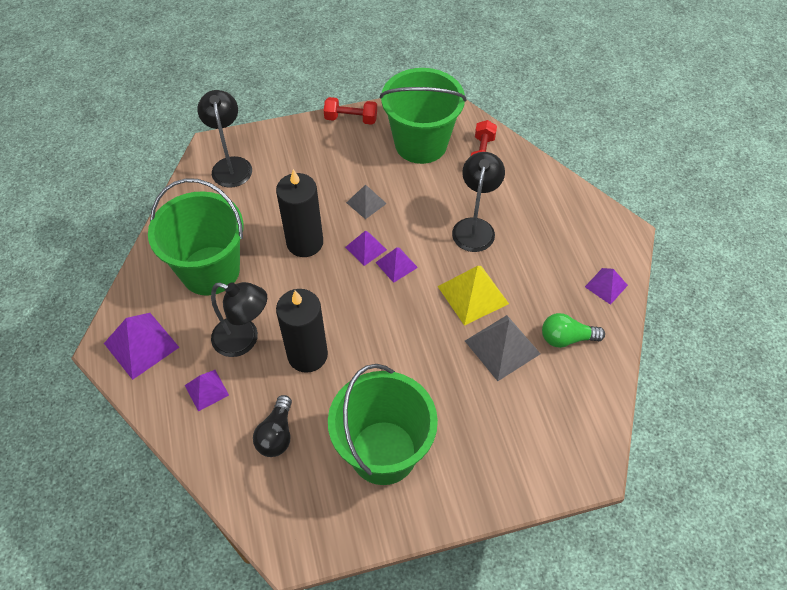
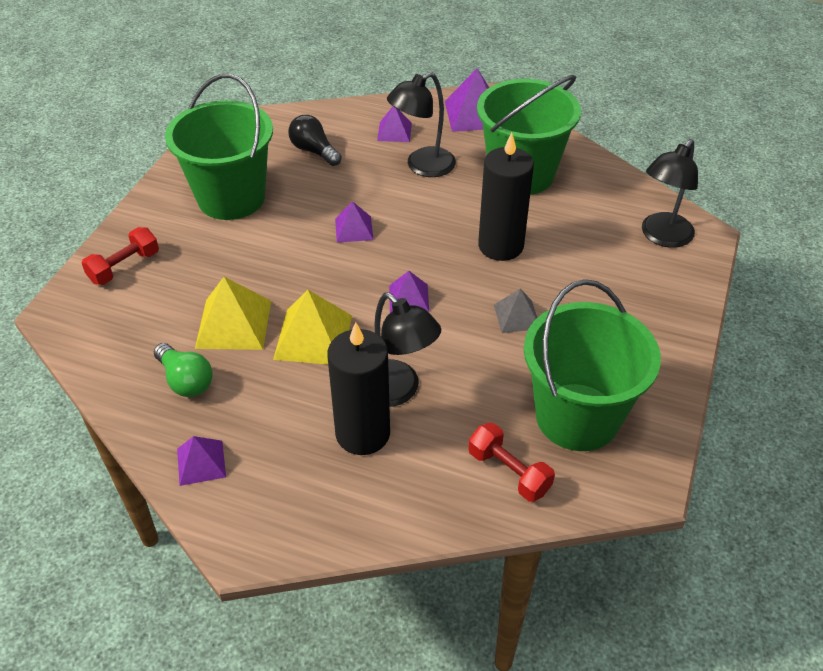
camera: 125 degrees right, 10 degrees down
black lamp [197,90,252,188] -> black lamp turned 105 degrees clockwise [642,139,698,248]
black candle [276,289,328,373] -> black candle moved to [327,322,390,455]
red dumbbell [324,97,377,125] -> red dumbbell moved to [82,227,159,285]
purple pyramid [345,231,387,266] -> purple pyramid moved to [335,201,373,243]
grey pyramid [465,315,541,381] -> yellow pyramid [195,277,271,350]
green light bulb [542,313,605,348] -> green light bulb turned 105 degrees clockwise [154,343,213,397]

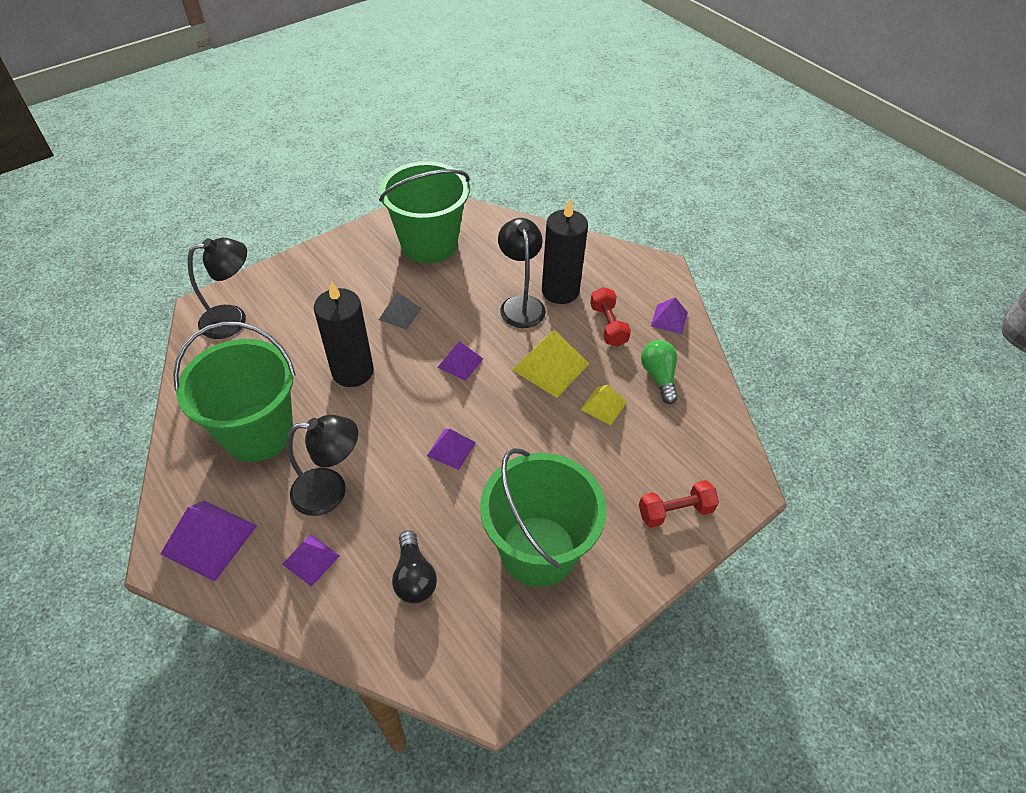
camera: 150 degrees left, 5 degrees up
yellow pyramid [195,277,271,350] -> yellow pyramid [580,385,627,425], size x0.60
red dumbbell [468,423,555,502] -> red dumbbell moved to [590,287,631,347]

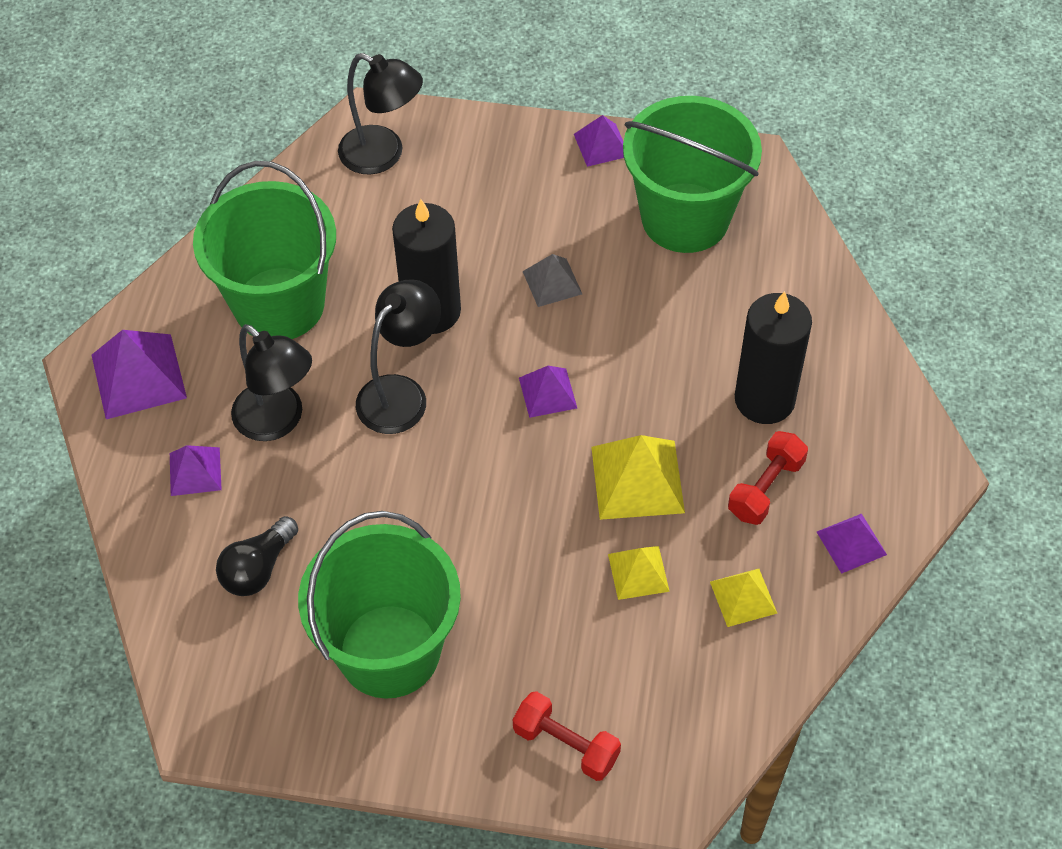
camera: 50 degrees right, 5 degrees up
purple pyramid [427,429,476,470] -> purple pyramid moved to [574,115,624,167]
black lamp [498,218,546,328] -> black lamp moved to [356,279,441,434]
green light bulb [641,340,678,404] -> yellow pyramid [710,569,777,627]

